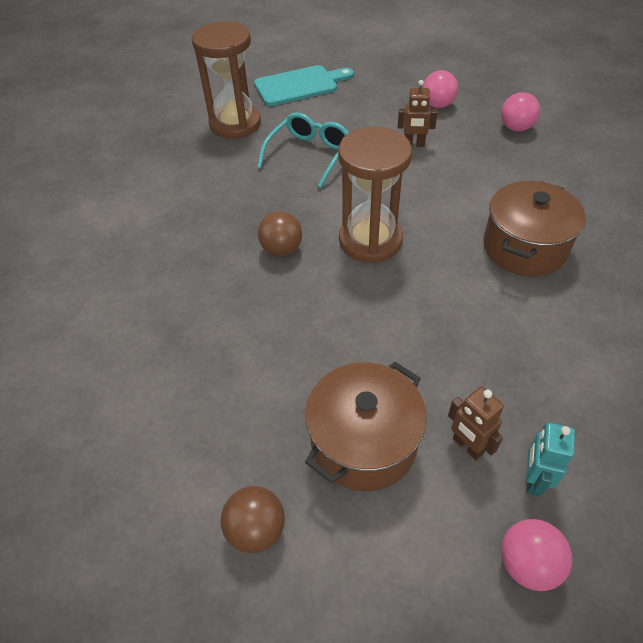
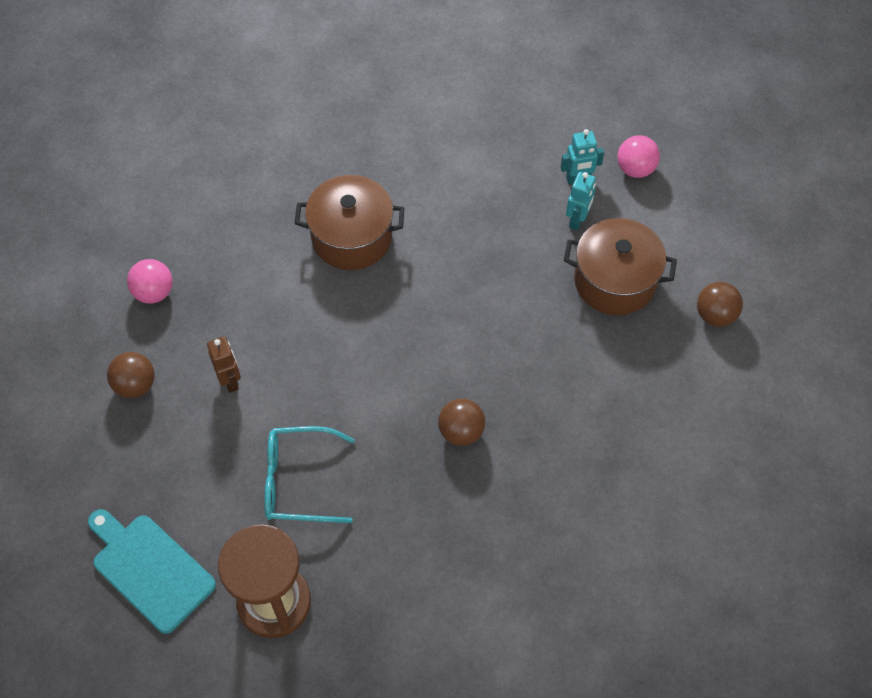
camera: 120 degrees left, 10 degrees up
brown hourglass [338,127,412,263] -> none
pink ball [423,70,458,108] -> brown ball [107,352,155,398]
brown robot [448,387,504,460] -> turquoise robot [566,172,596,230]

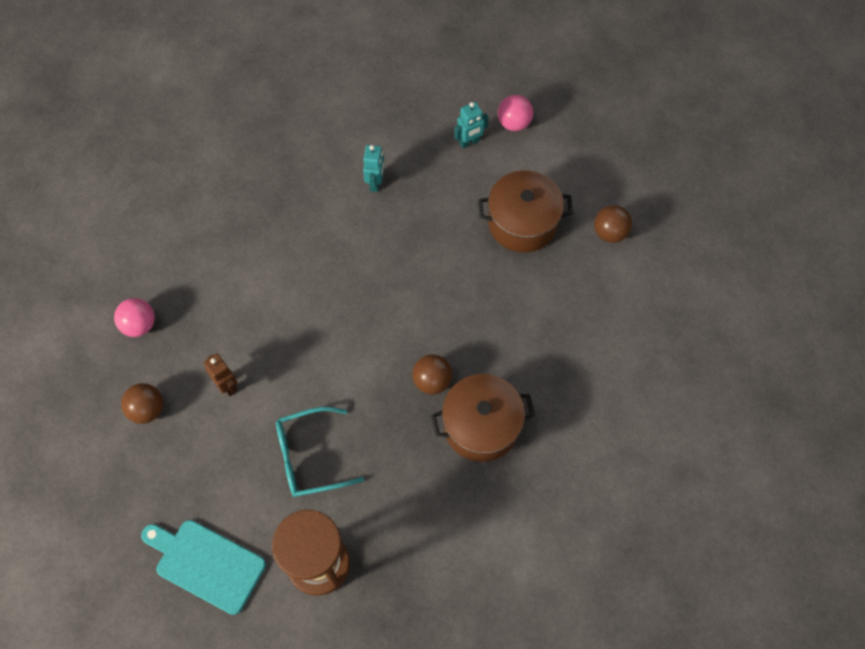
camera: 15 degrees left, 5 degrees up
brown pot [294,175,404,270] -> brown pot moved to [431,374,535,462]
turquoise robot [566,172,596,230] -> turquoise robot moved to [363,145,385,192]

